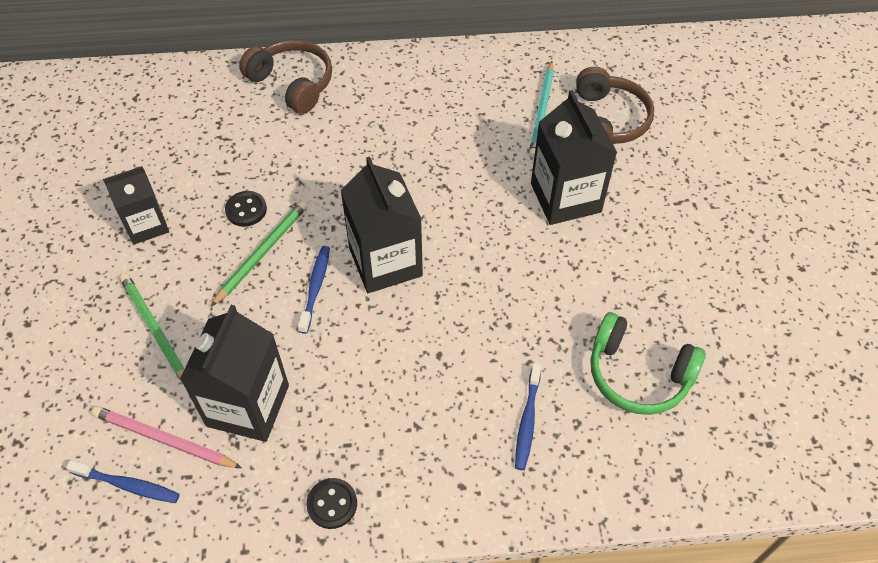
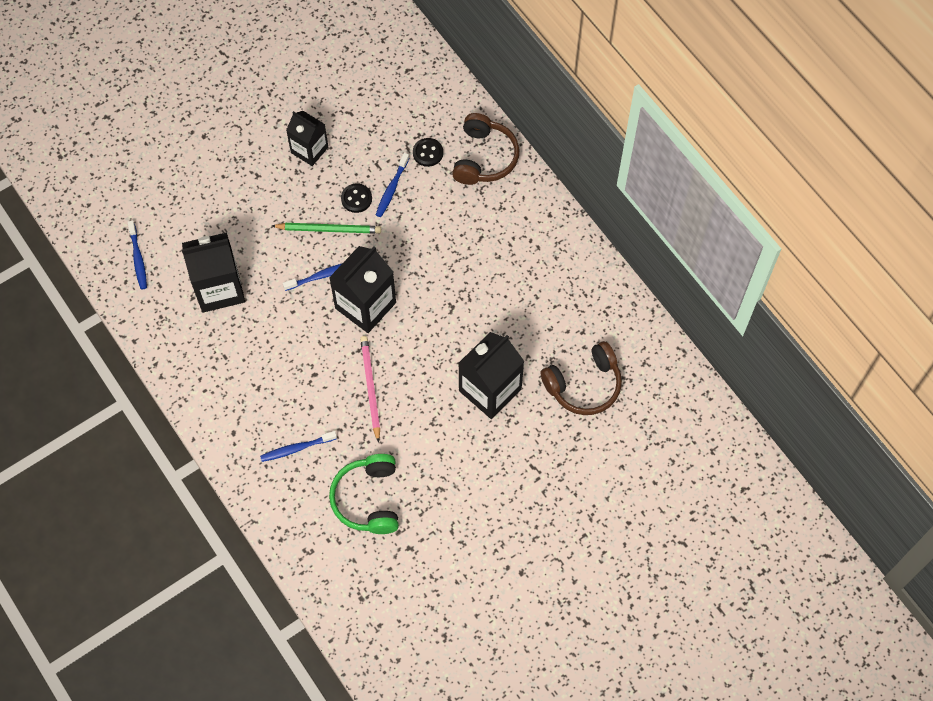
camera: 60 degrees right, 10 degrees up
pink pencil [92,406,242,468] -> pink pencil moved to [360,336,380,443]
green pencil [120,273,185,379] -> none
black button [307,478,357,529] -> black button moved to [413,138,443,167]
turquoise pencil [529,61,554,158] -> none
none -> blue toothbrush [376,153,409,217]

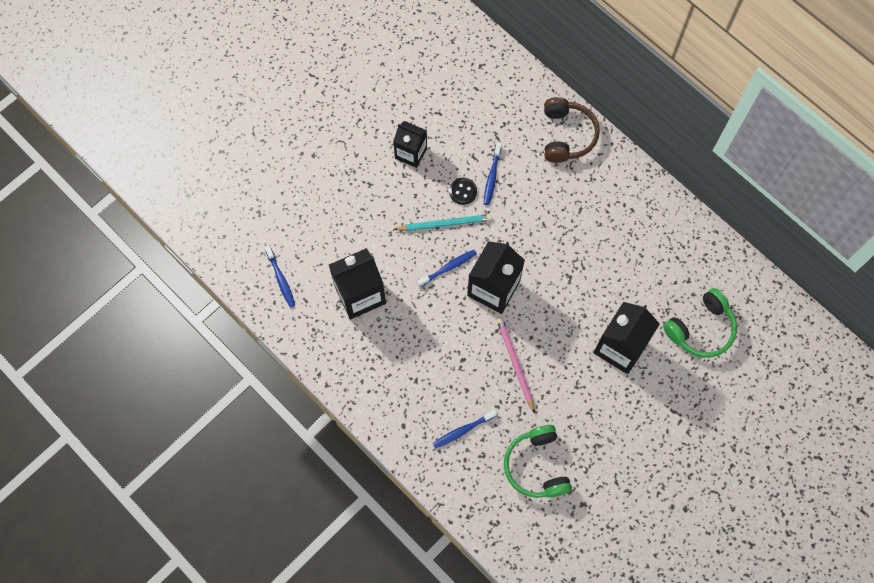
camera: 10 degrees left, 5 degrees up
green pencil [272,223,381,234] -> turquoise pencil [393,214,492,231]
black button [413,138,443,167] -> none
brown headphones [541,341,622,415] -> green headphones [663,288,737,358]

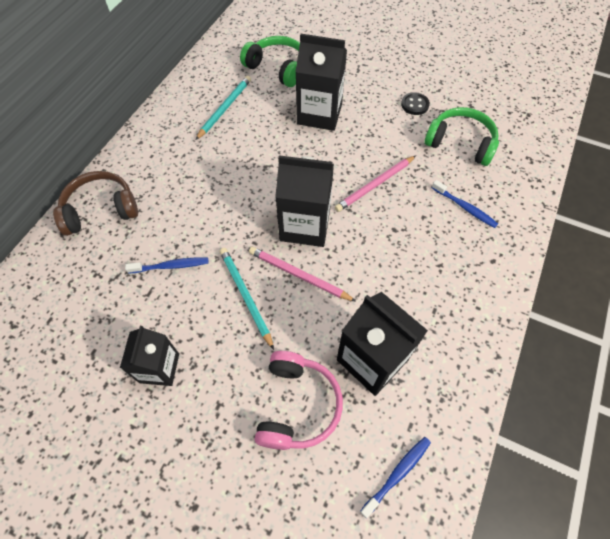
camera: 110 degrees left, 10 degrees down
blue toothbrush [417,250,477,287] -> pink pencil [249,247,356,302]
black button [449,177,477,205] -> black button moved to [401,92,430,115]
green headphones [504,425,572,498] -> green headphones turned 120 degrees counterclockwise [424,107,499,166]
none -> turquoise pencil [196,76,251,140]
none -> pink headphones [255,351,343,450]

